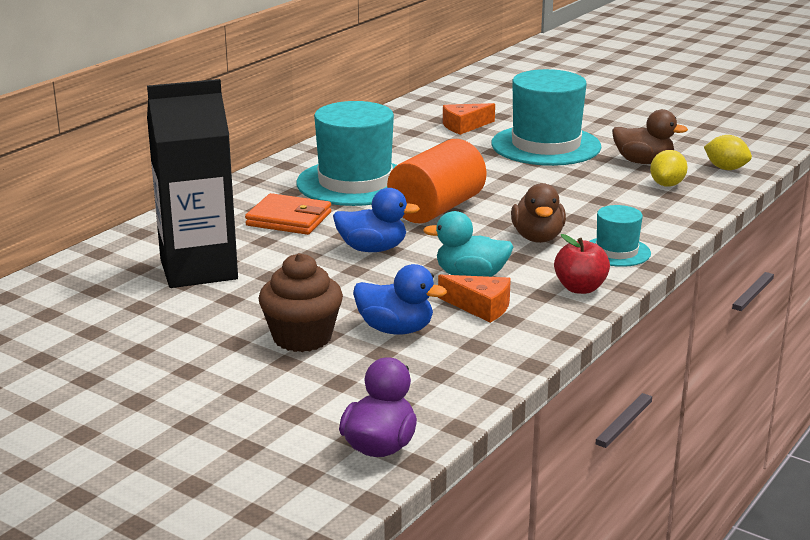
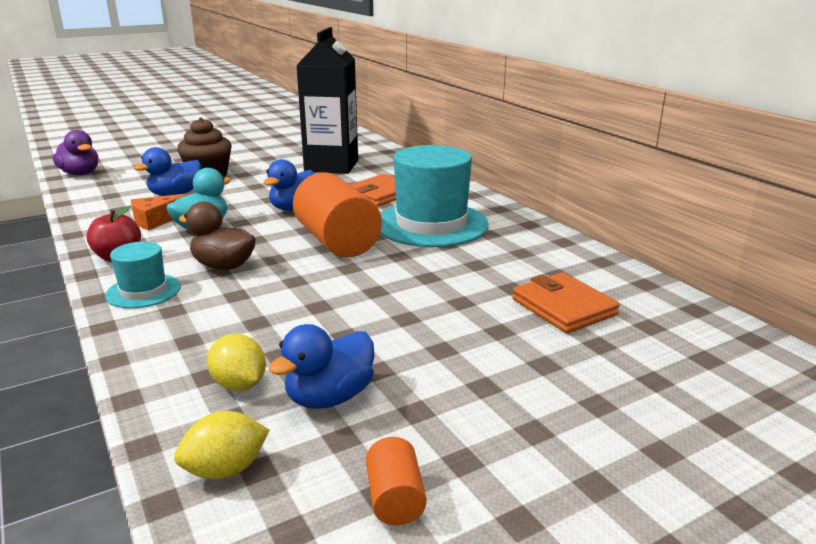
camera: 115 degrees right, 0 degrees up
orange cheese [443,103,495,135] -> orange wallet [512,272,620,333]
turquoise hat [491,69,601,166] -> none
brown duck [612,109,688,164] -> blue duck [269,324,374,409]
none -> orange cylinder [366,437,427,525]

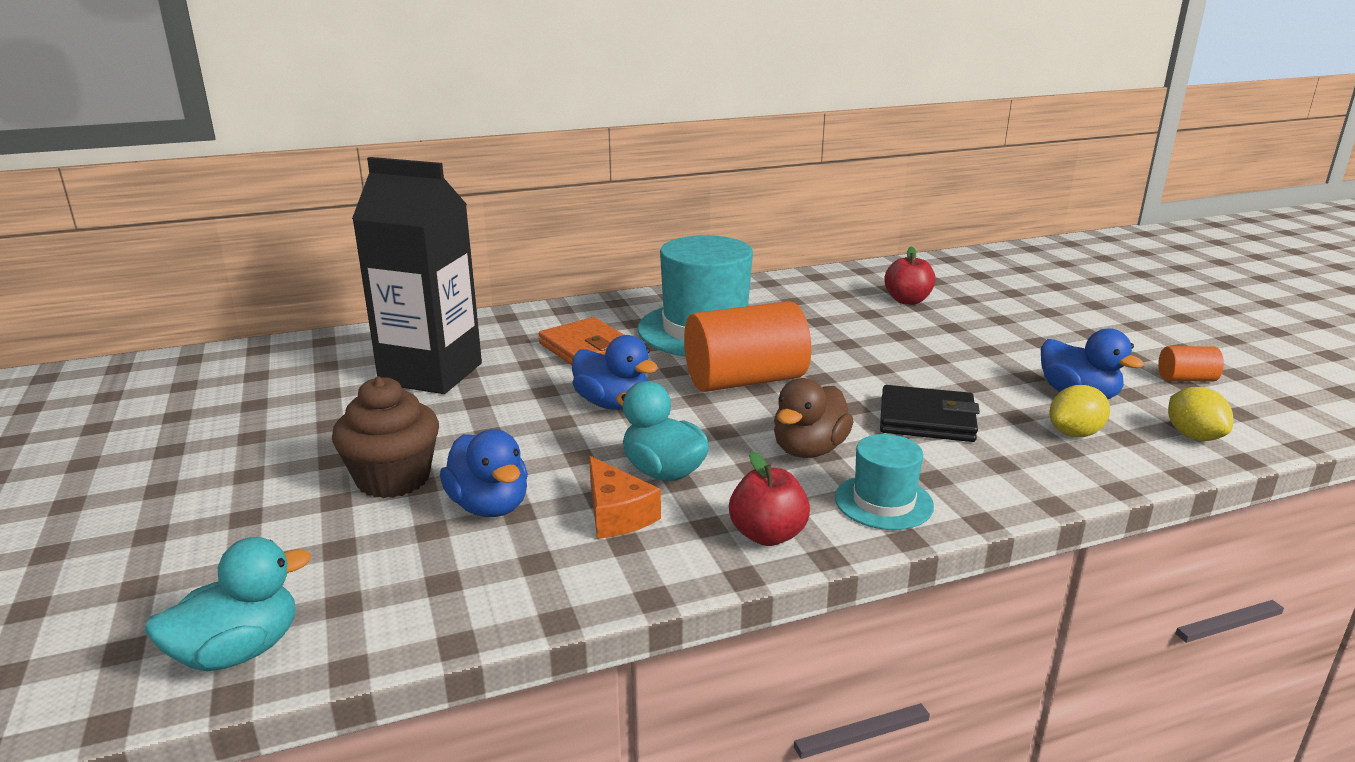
camera: 80 degrees left, 0 degrees up
purple duck [52,130,98,175] -> turquoise duck [144,537,311,671]
orange wallet [512,272,620,333] -> red apple [884,246,936,305]
none -> black wallet [880,385,980,442]

